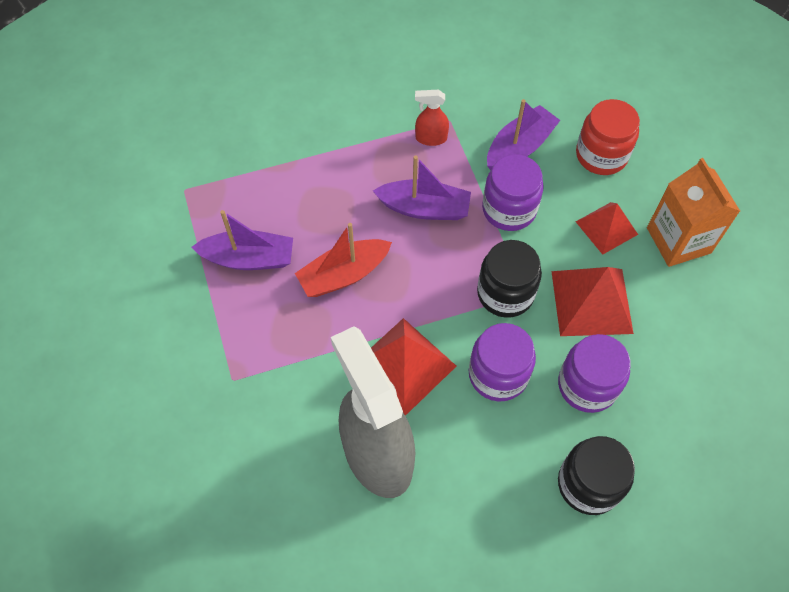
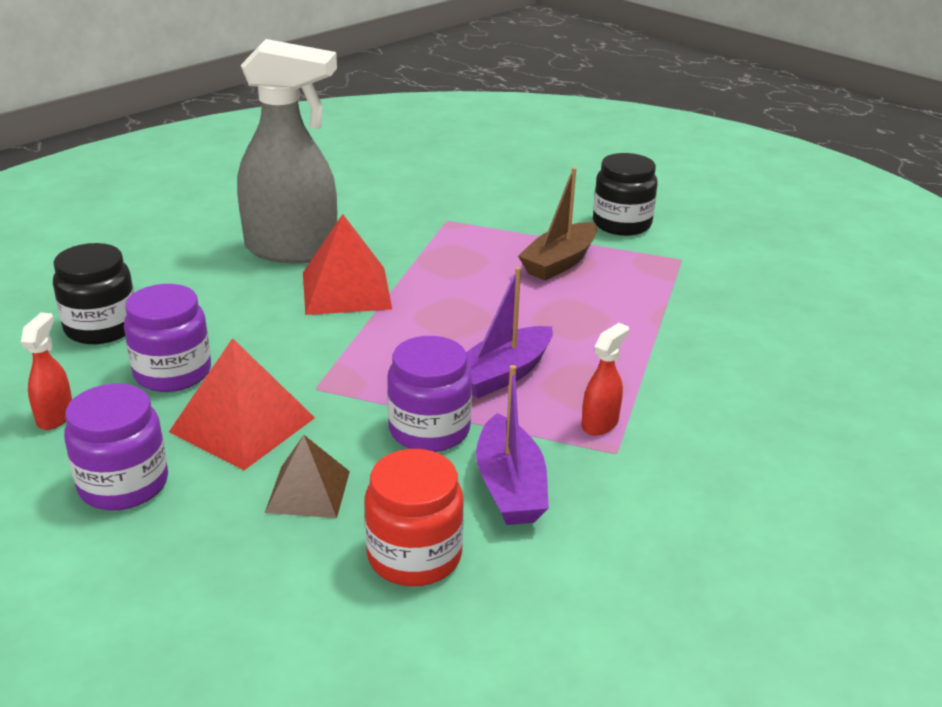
camera: 125 degrees right, 30 degrees down
purple boat [192,210,293,270] -> brown boat [518,167,597,281]
red boat [295,223,392,297] -> none
purple jar [469,323,536,401] -> purple jar moved to [64,383,168,510]
black jar [477,240,542,318] -> black jar moved to [593,153,657,236]
red pyramid [576,202,638,255] -> brown pyramid [265,435,350,518]
orange carton [647,158,740,267] -> none
none -> red spray bottle [21,313,72,430]

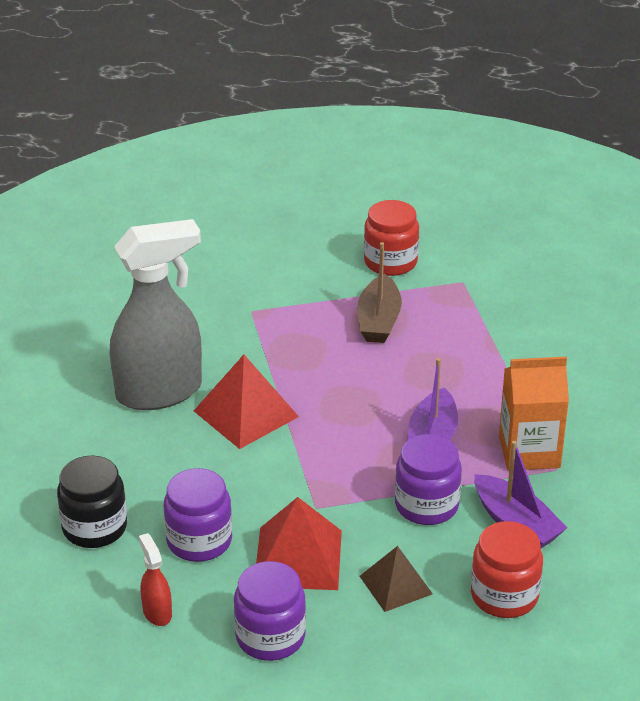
camera: 30 degrees left, 5 degrees up
red spray bottle [582,323,629,436] -> orange carton [499,357,569,471]
black jar [593,153,657,236] -> red jar [364,200,419,276]

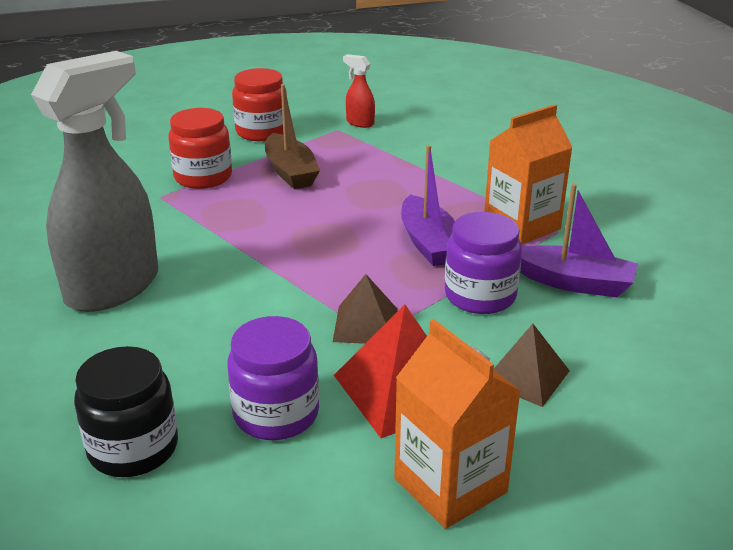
camera: 30 degrees left, 5 degrees down
red spray bottle [139,533,172,626] -> red spray bottle moved to [343,54,375,128]
red pyramid [194,355,299,449] -> none
purple jar [234,561,306,661] -> orange carton [394,319,521,529]
red jar [471,521,543,618] -> red jar moved to [168,108,232,189]
none -> brown pyramid [333,274,398,344]

